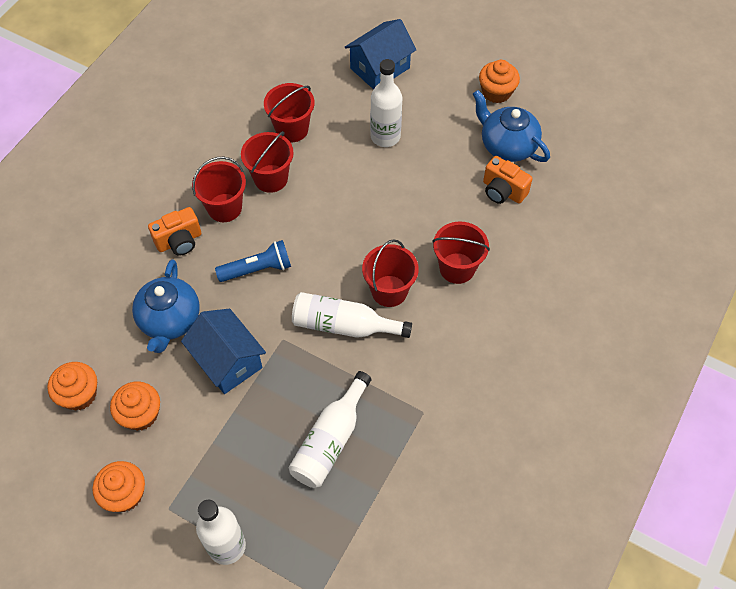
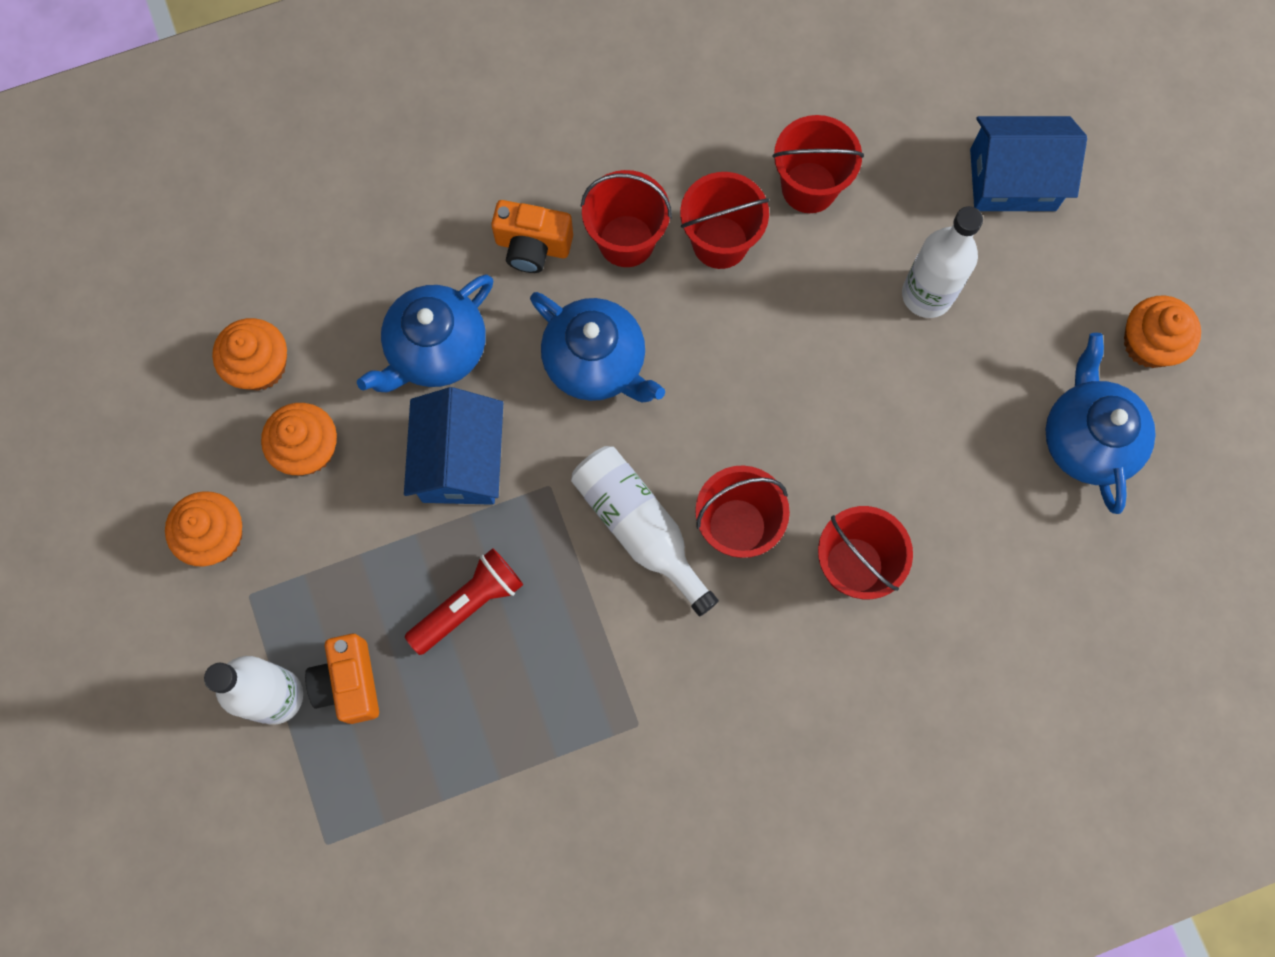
camera: 40 degrees right, 15 degrees up
blue flashlight [215,240,291,282] -> blue teapot [530,292,665,402]
white bottle [288,371,371,488] -> none
orange camera [483,156,533,204] -> orange camera moved to [305,634,379,724]
none -> red flashlight [405,548,523,655]

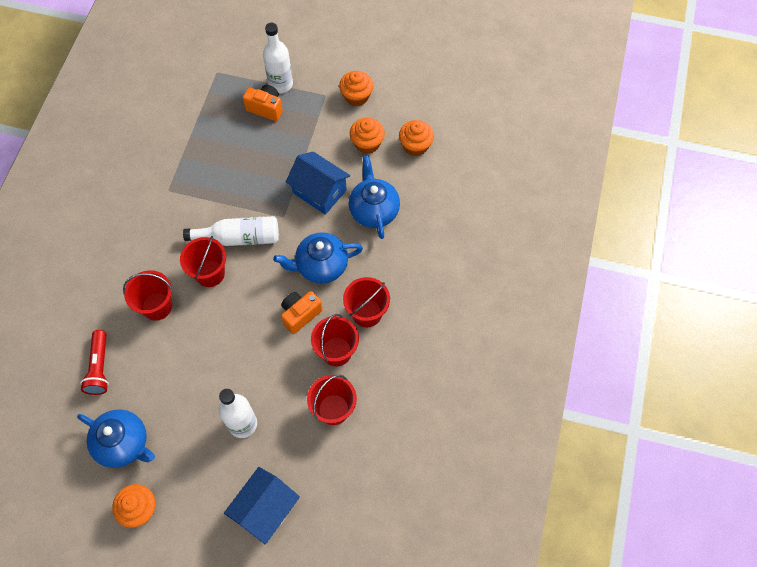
camera: 125 degrees right, 10 degrees down
red flashlight [405,548,523,655] -> red flashlight moved to [80,330,109,395]
orange camera [491,200,573,273] -> orange camera moved to [281,291,323,334]

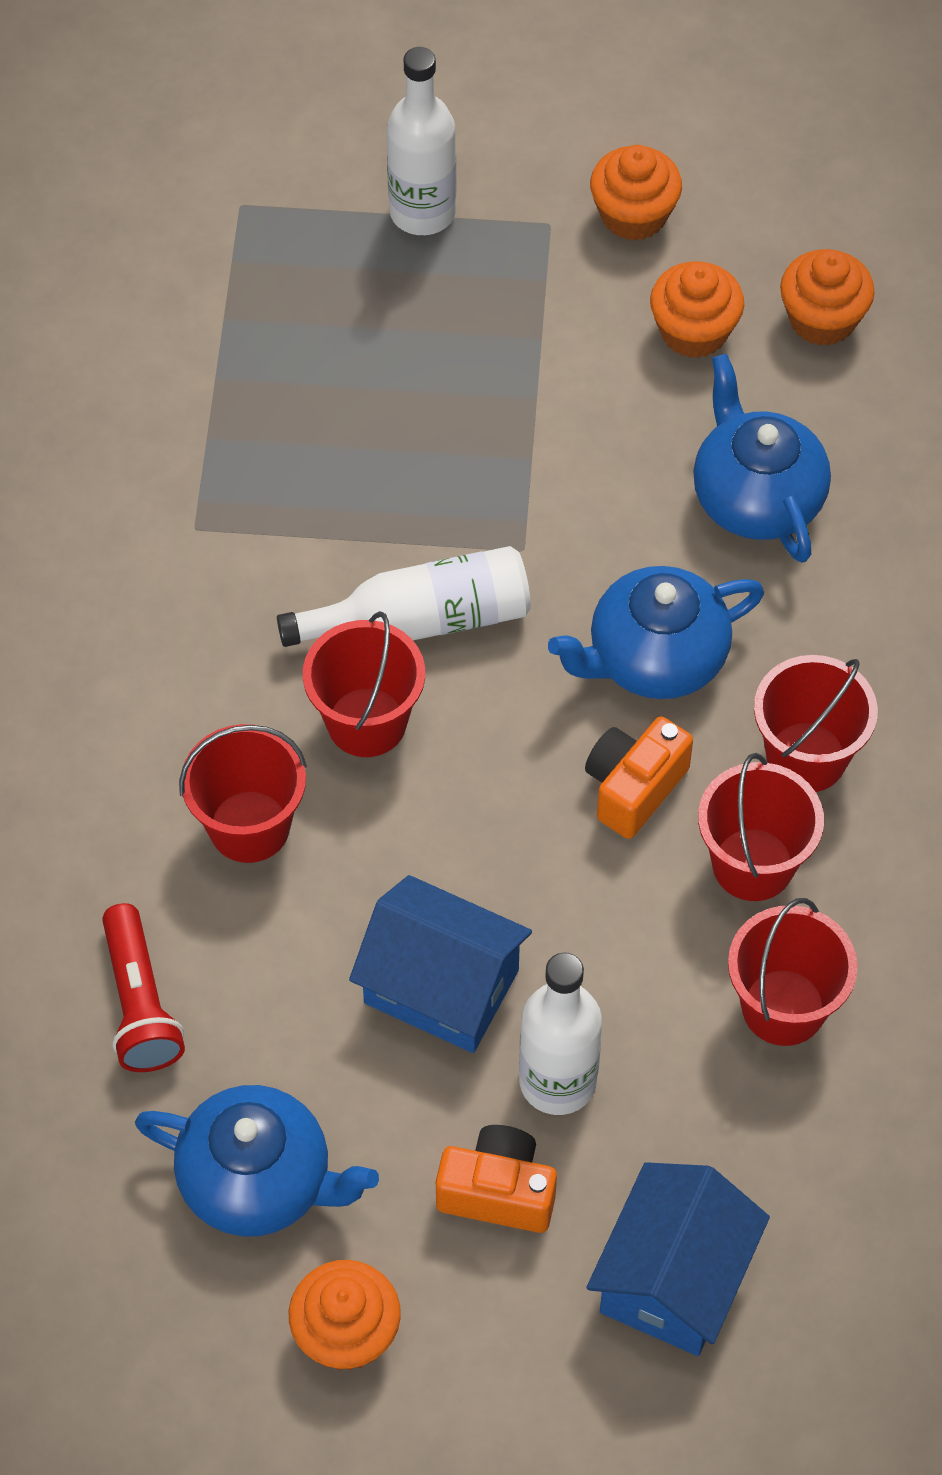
camera: 10 degrees left, 5 degrees down
orange camera [243,85,283,121] -> orange camera moved to [436,1125,557,1233]
blue house [286,152,350,215] -> blue house moved to [349,875,532,1053]

